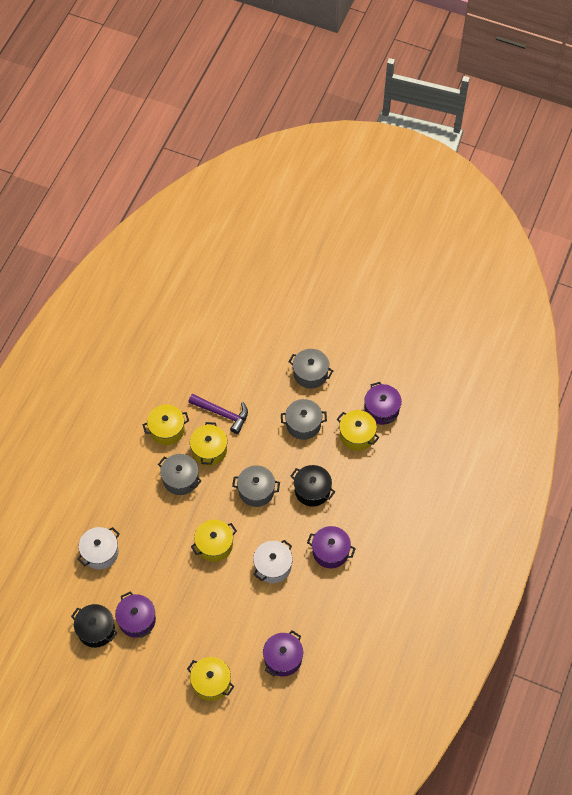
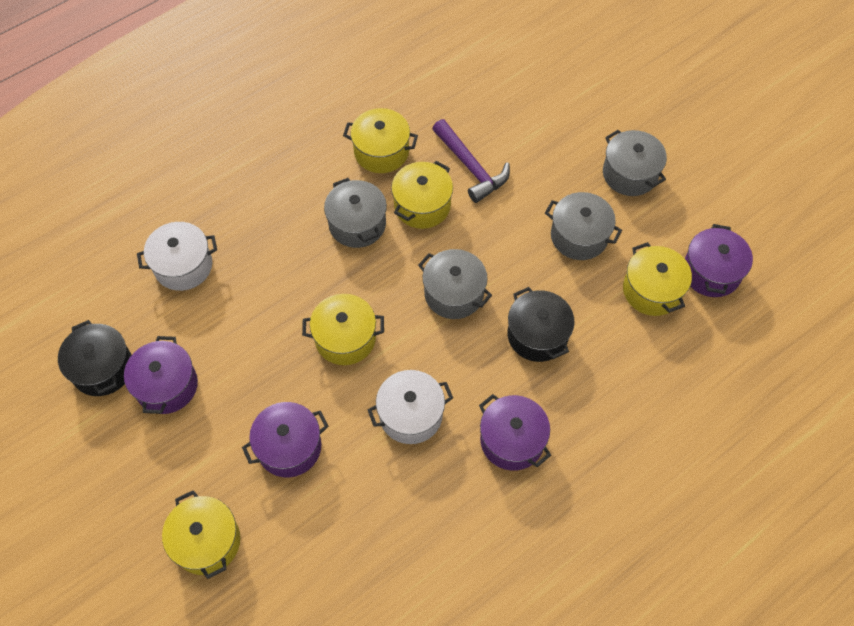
camera: 30 degrees right, 0 degrees up
purple pot [263,631,303,676] -> purple pot moved to [242,402,329,477]

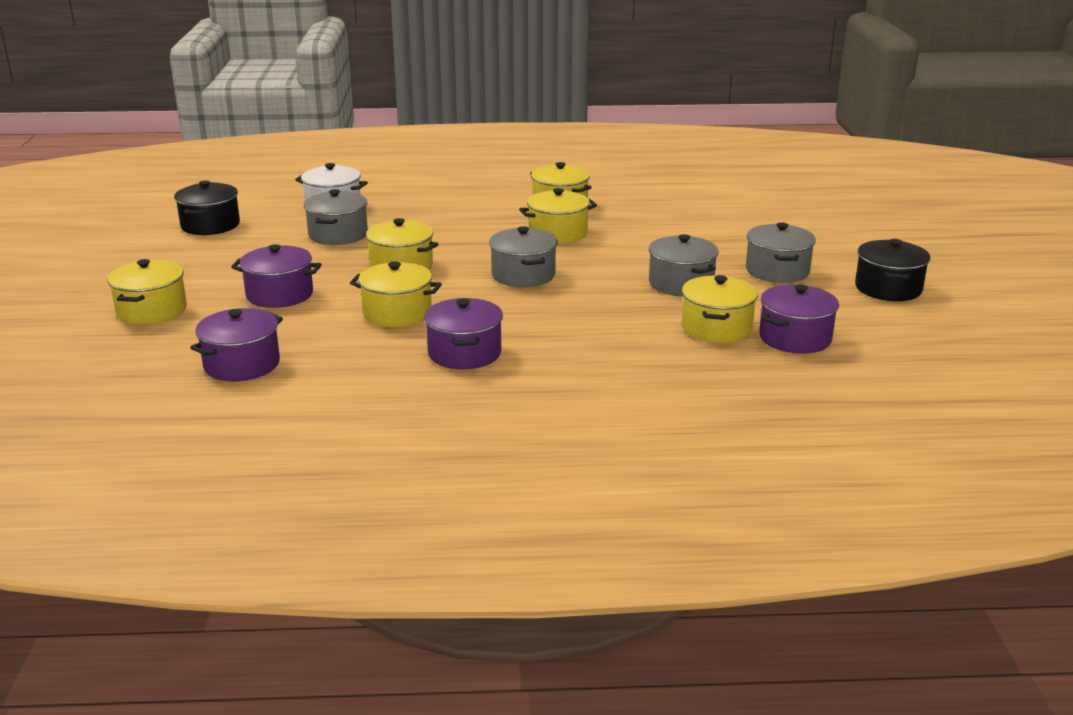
camera: 35 degrees right, 35 degrees down
purple pot [124,336,198,414] -> purple pot moved to [190,308,283,381]
grey pot [324,178,387,248] -> grey pot moved to [304,189,368,245]
white pot [368,370,453,444] -> yellow pot [350,261,442,327]
purple hammer [432,119,510,203] -> none
black pot [507,287,575,362] -> black pot moved to [855,239,930,301]

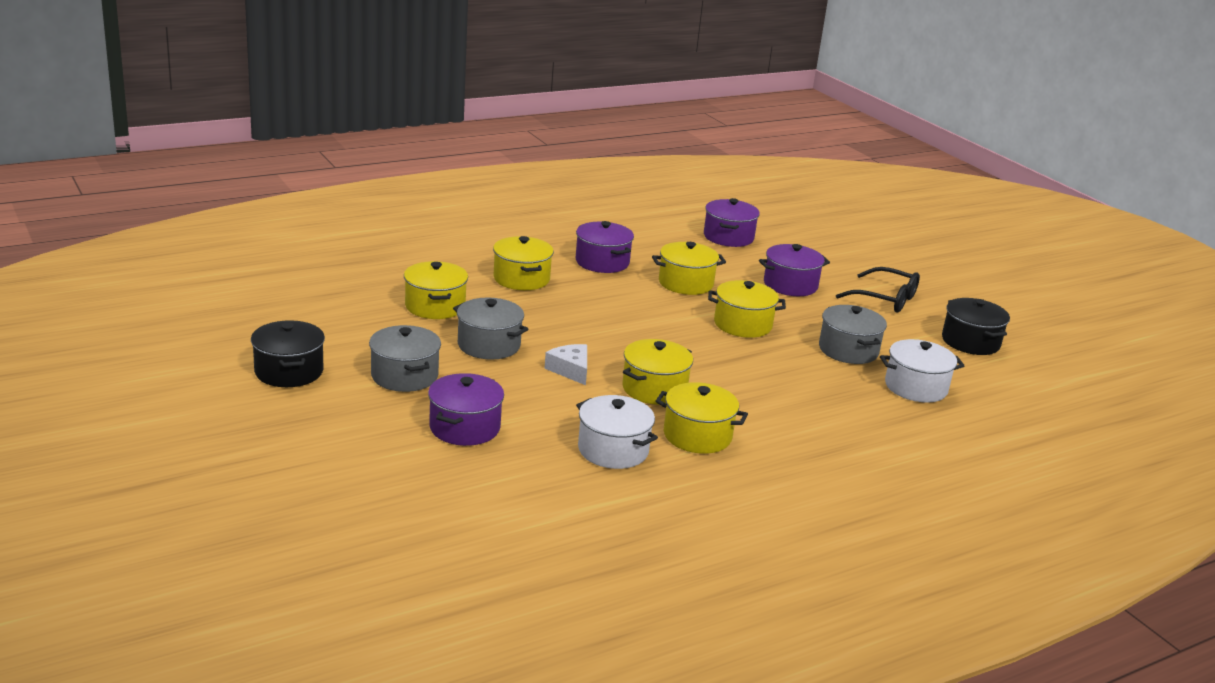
camera: 150 degrees right, 0 degrees up
yellow pot [107,259,187,325] -> yellow pot moved to [493,236,554,290]
grey pot [489,226,558,287] -> none
purple pot [759,284,839,354] -> purple pot moved to [428,373,504,446]
none -> white cheese [544,344,587,385]
none -> white pot [576,395,658,469]
none -> black glasses [836,267,920,312]

